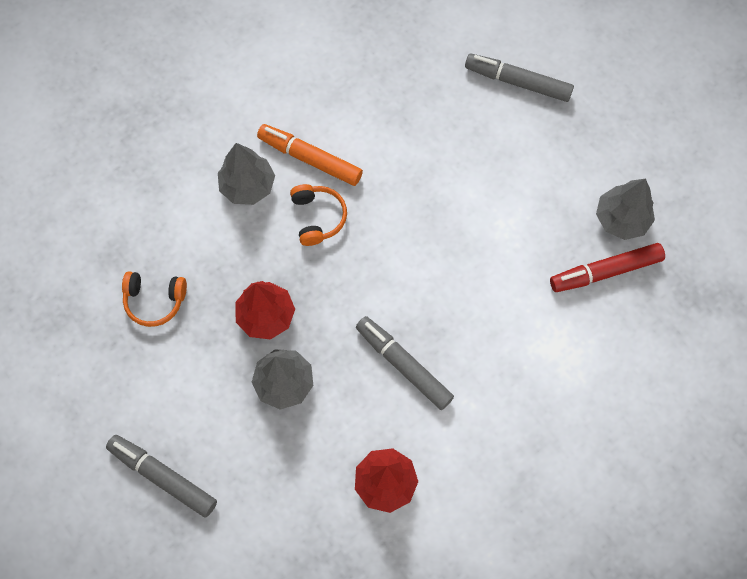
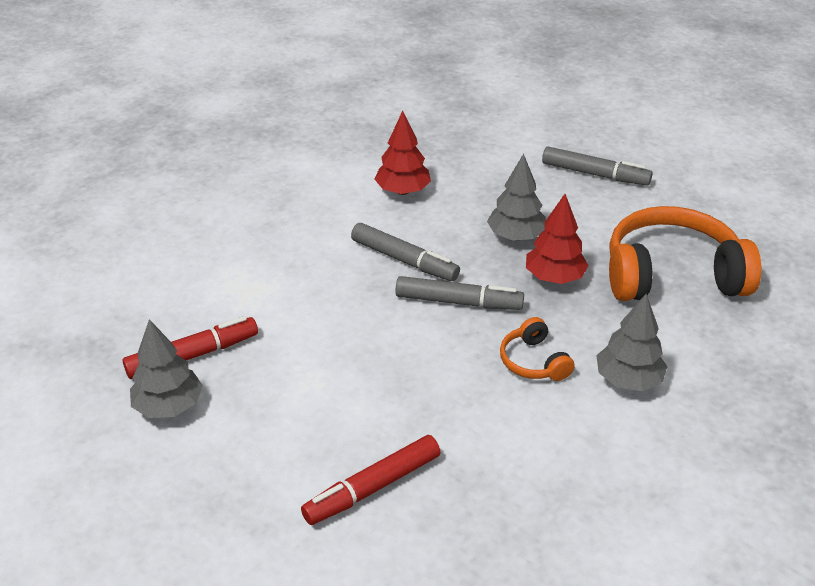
camera: 170 degrees right, 30 degrees down
orange headphones [122,271,187,327] -> orange headphones [609,206,761,301], size x2.15
orange marker [257,124,363,186] -> none
grey marker [465,54,574,102] -> grey marker moved to [395,276,524,310]
none -> red marker [301,435,440,525]

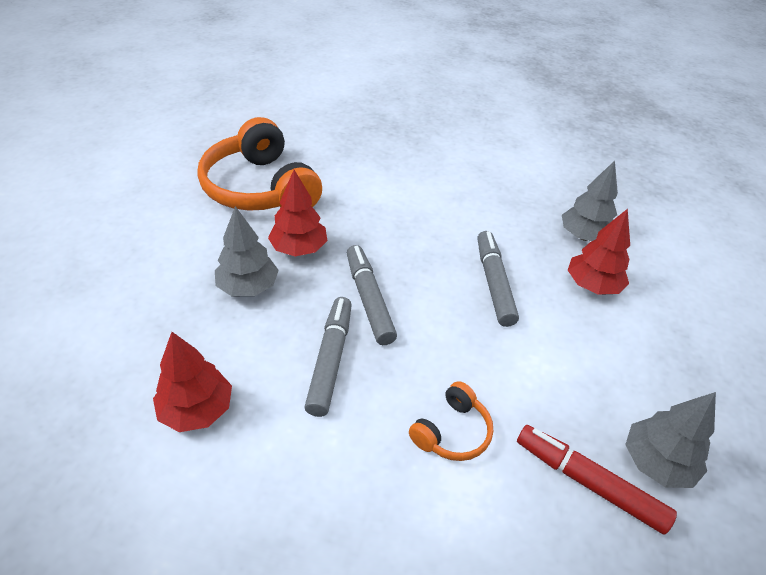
camera: 120 degrees left, 5 degrees up
red marker [301,435,440,525] -> red tree [568,209,630,295]
orange headphones [500,317,575,381] -> orange headphones moved to [409,381,493,461]
grey marker [542,146,653,186] -> grey marker moved to [477,231,519,327]
grey tree [596,294,668,391] -> grey tree moved to [562,161,618,241]

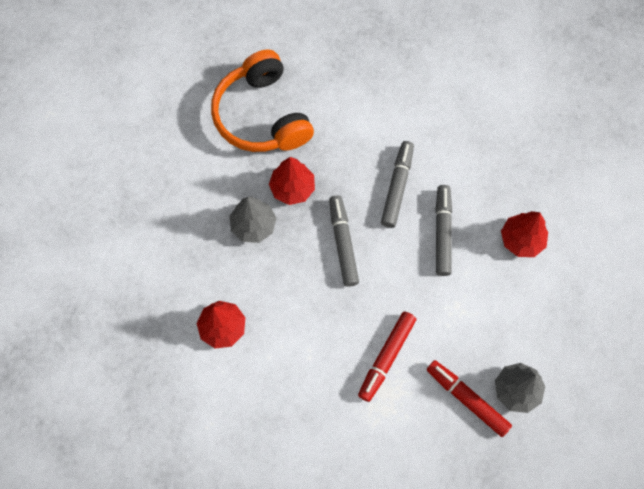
camera: 10 degrees right, 25 degrees up
grey marker [304,297,352,417] -> grey marker moved to [381,141,414,228]
orange headphones [409,381,493,461] -> red marker [358,312,416,402]
grey tree [562,161,618,241] -> none

